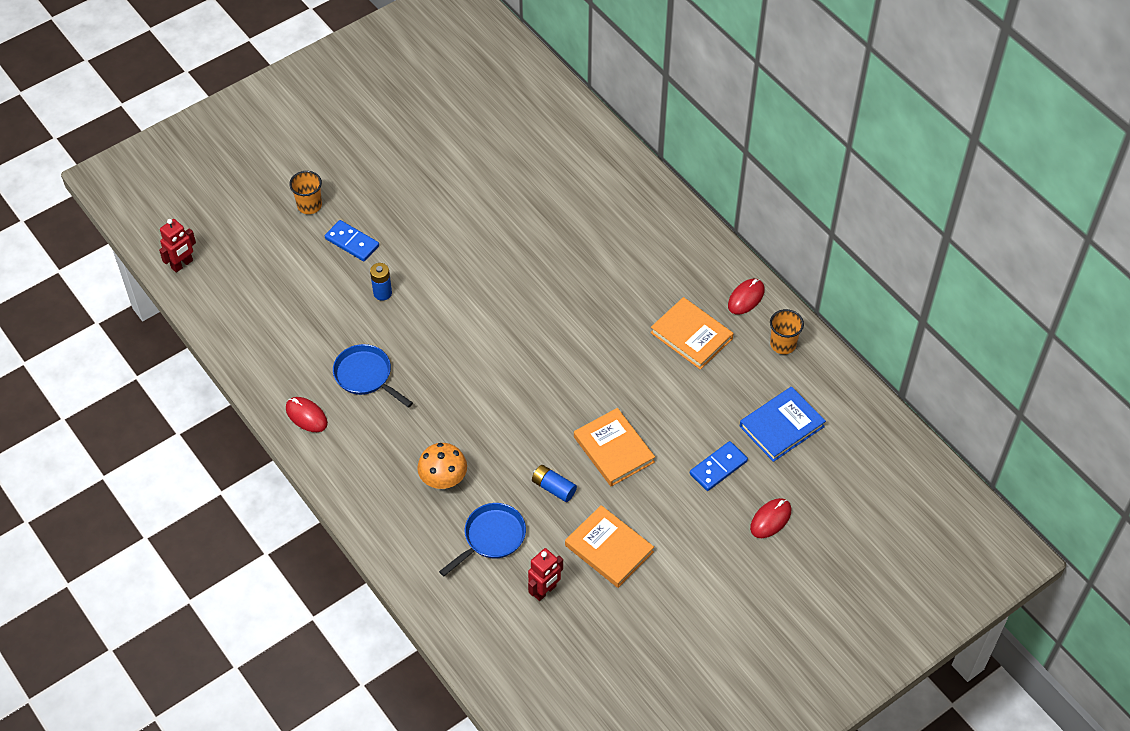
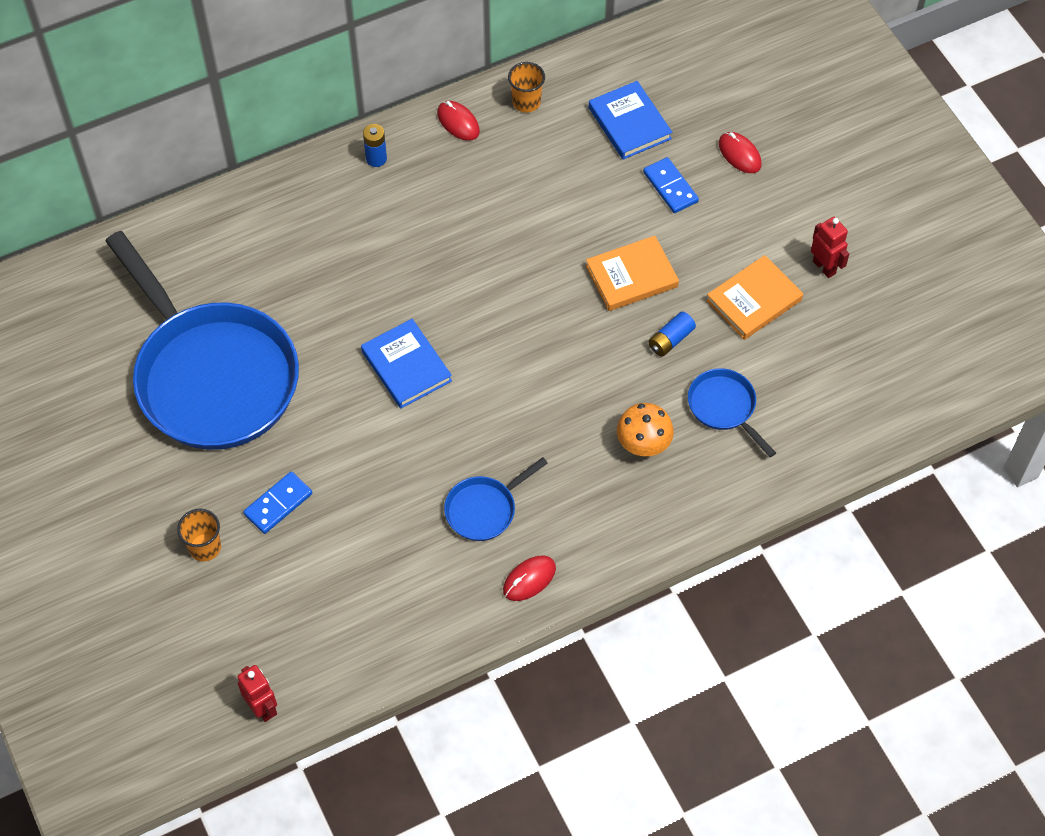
camera: 80 degrees left, 5 degrees up
blue battery [370,263,392,301] -> blue battery moved to [363,124,387,167]
red robot [528,548,563,601] -> red robot moved to [811,217,849,278]
orange book [650,297,733,370] -> none
none -> blue pan [106,231,299,450]
none -> blue book [361,319,452,408]

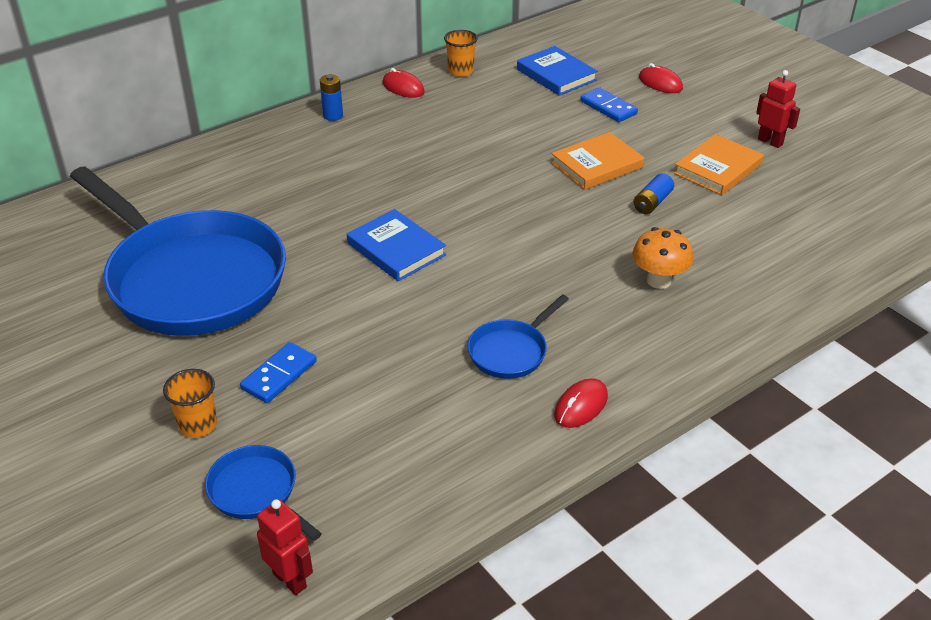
camera: 10 degrees left, 20 degrees down
blue pan [688,368,776,457] -> blue pan moved to [205,445,322,541]

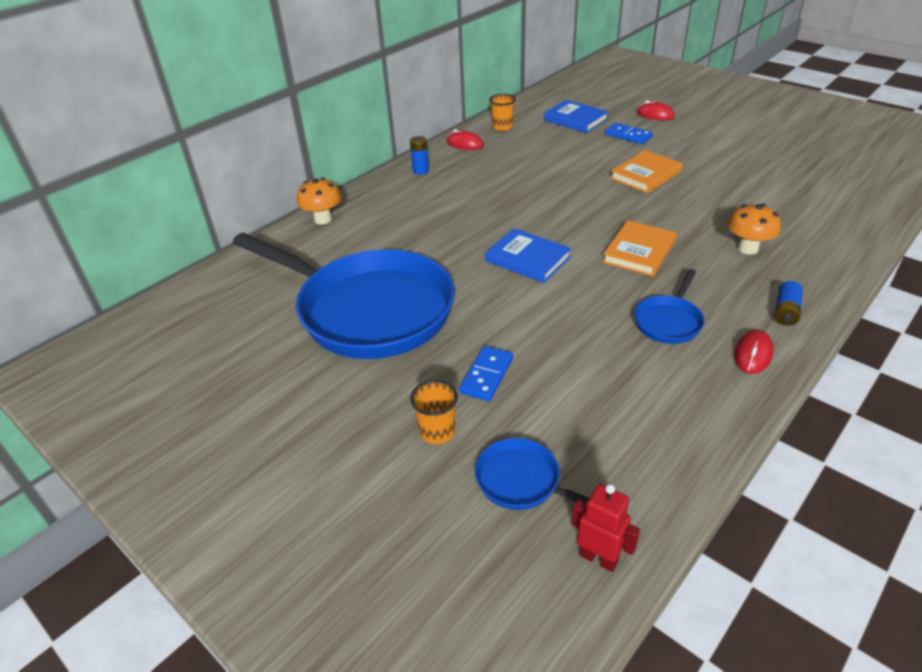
camera: 10 degrees left, 0 degrees up
blue battery [633,173,674,214] -> blue battery moved to [775,281,803,326]
orange book [674,134,764,195] -> orange book moved to [602,220,677,277]
red robot [756,70,800,148] -> none
none -> orange mushroom [297,178,341,224]

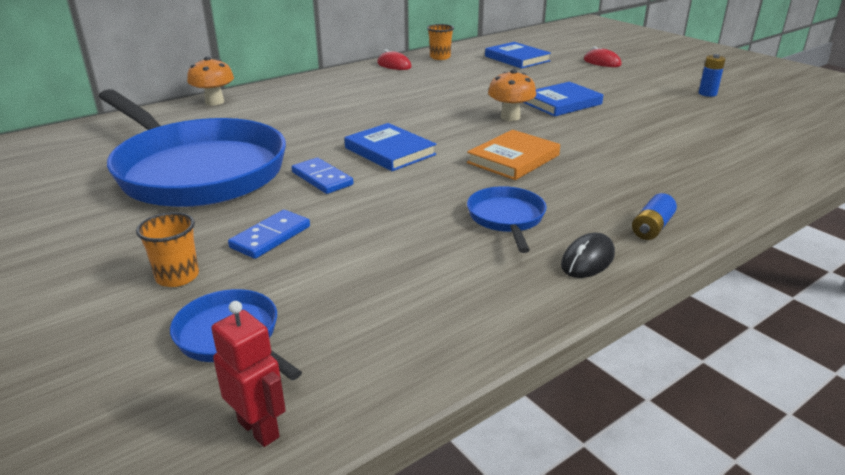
camera: 10 degrees right, 10 degrees down
blue battery [410,136,429,175] -> blue battery moved to [699,54,726,97]
blue domino [605,123,653,144] -> blue domino moved to [292,158,353,194]
orange book [610,150,683,193] -> blue book [523,82,603,117]
blue pan [634,269,704,344] -> blue pan turned 135 degrees clockwise [467,186,547,253]
orange mushroom [728,203,781,254] -> orange mushroom moved to [488,69,536,121]
red mouse [734,329,773,374] -> black mouse [561,233,615,278]

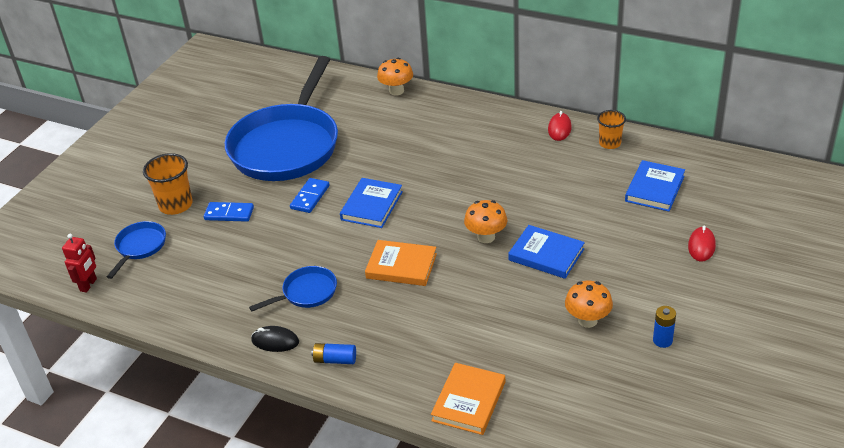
camera: 65 degrees right, 10 degrees up
orange cup [136,212,199,287] -> orange cup [143,153,193,215], size x1.52
none -> orange book [431,363,505,435]
none -> orange mushroom [565,281,613,328]

